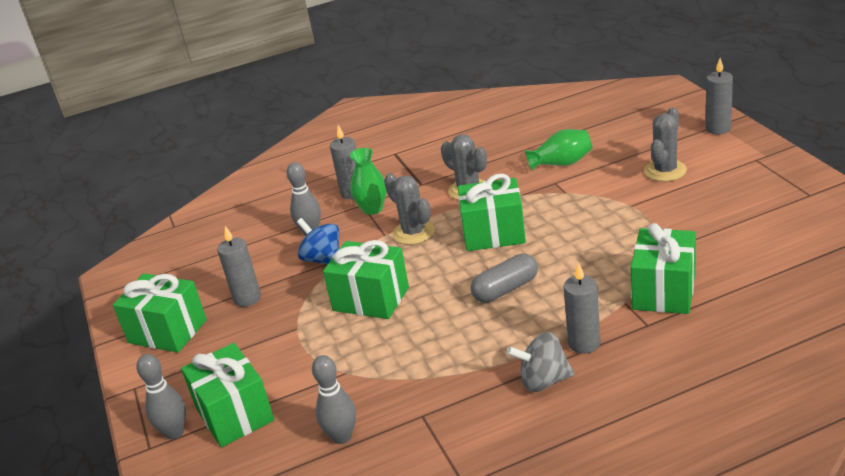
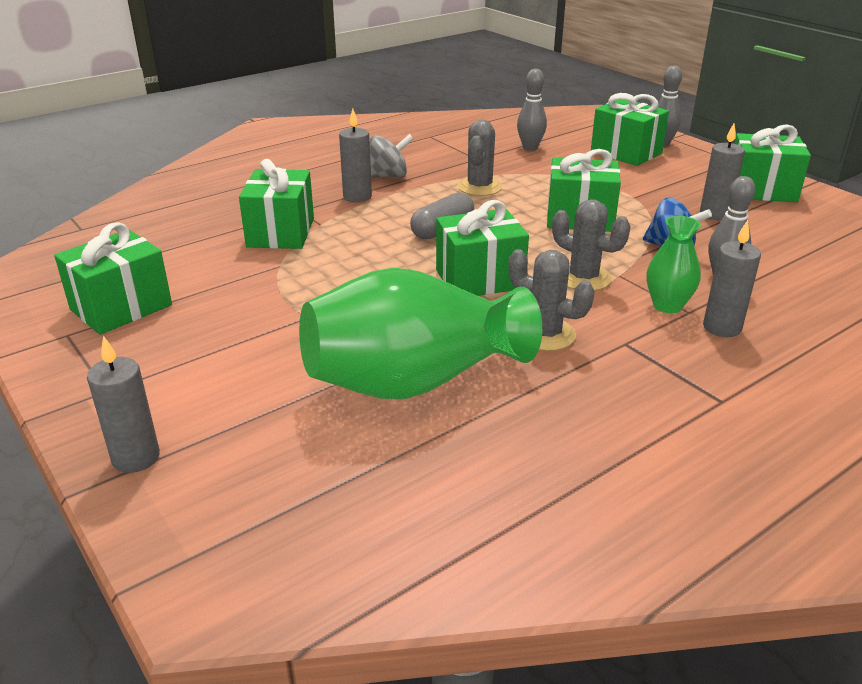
camera: 160 degrees right, 0 degrees up
green vase [525,129,593,171] -> green vase [299,268,542,400], size x2.14
grey cactus [644,108,687,182] -> grey cactus moved to [458,120,502,196]
none -> green gift [54,222,172,335]

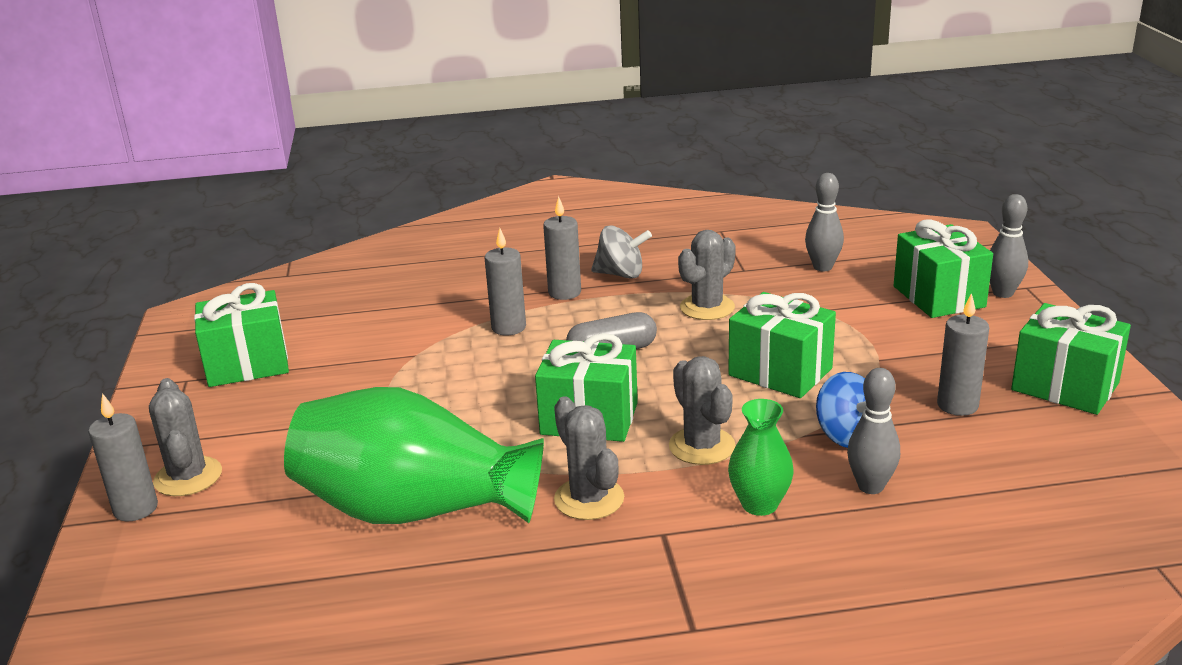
camera: 30 degrees right, 5 degrees down
green gift [239,159,314,249] -> none
grey candle [703,220,761,337] -> grey candle moved to [484,228,526,335]
none -> grey cactus [149,378,222,496]

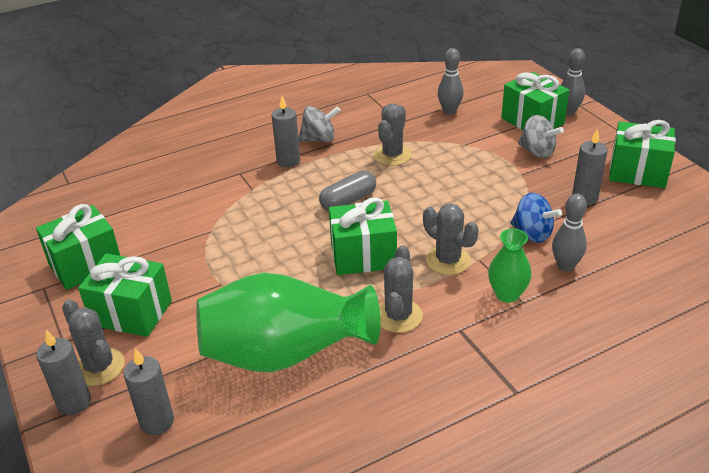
camera: 20 degrees left, 10 degrees up
grey candle [484,228,526,335] -> grey candle moved to [123,348,174,435]
grey cactus [554,396,624,520] -> grey cactus turned 60 degrees clockwise [379,245,423,333]
green gift [728,292,836,398] -> green gift moved to [78,253,172,337]
none -> grey spinning top [518,115,564,158]

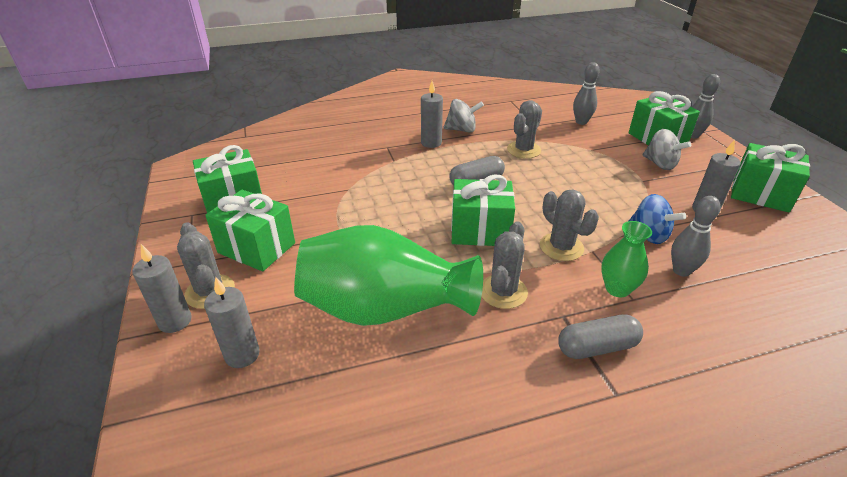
camera: 10 degrees right, 0 degrees up
none -> grey capsule [558,315,643,359]

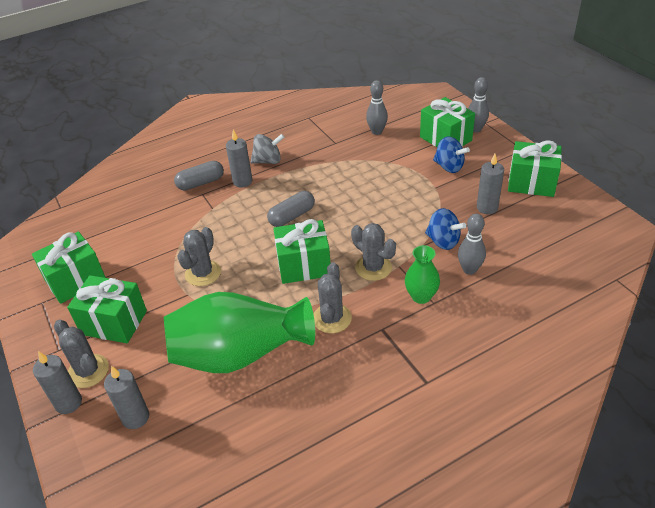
camera: 10 degrees left, 5 degrees up
grey cactus [507,100,542,159] -> grey cactus moved to [177,227,221,286]
grey capsule [558,315,643,359] -> grey capsule moved to [174,161,224,191]
grey spinning top [642,129,691,170] -> blue spinning top [433,136,470,173]

